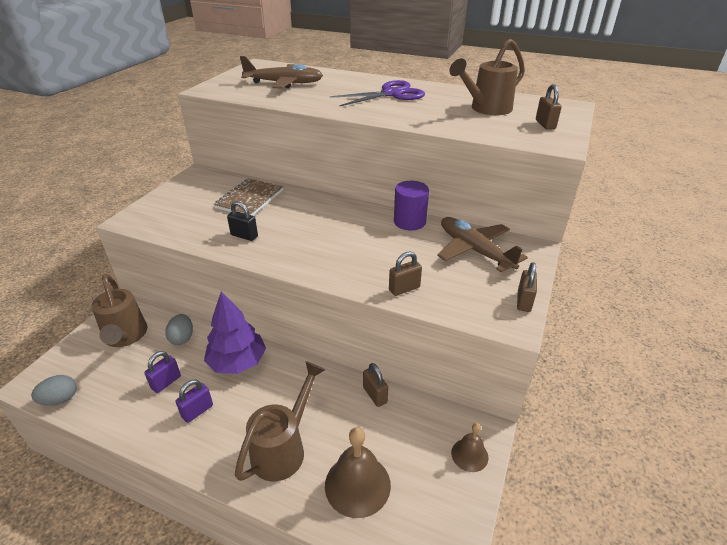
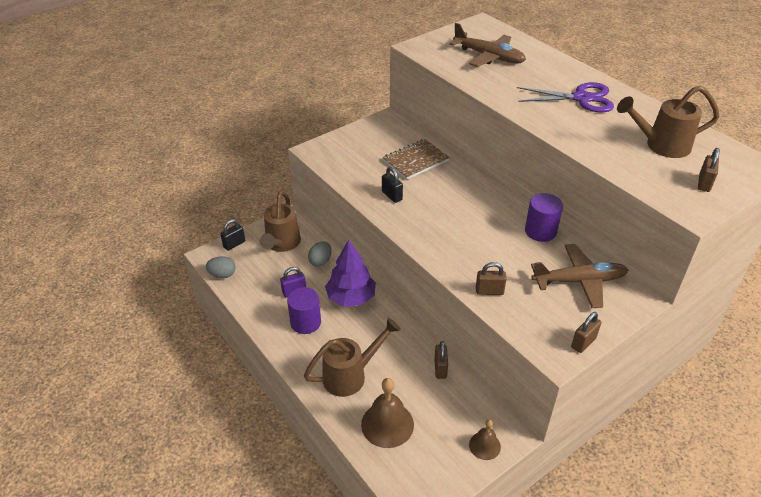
camera: 30 degrees right, 5 degrees up
purple padlock [175,379,213,423] -> purple cylinder [287,287,321,334]
brown plane [437,217,528,272] -> brown plane turned 90 degrees clockwise [531,244,628,308]
none -> black padlock [220,219,245,251]

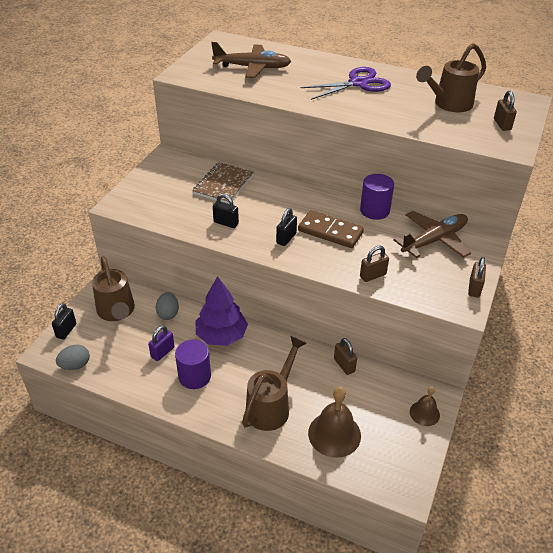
camera: 30 degrees left, 0 degrees up
none -> black padlock [276,208,297,246]
none -> brown domino [298,210,364,248]

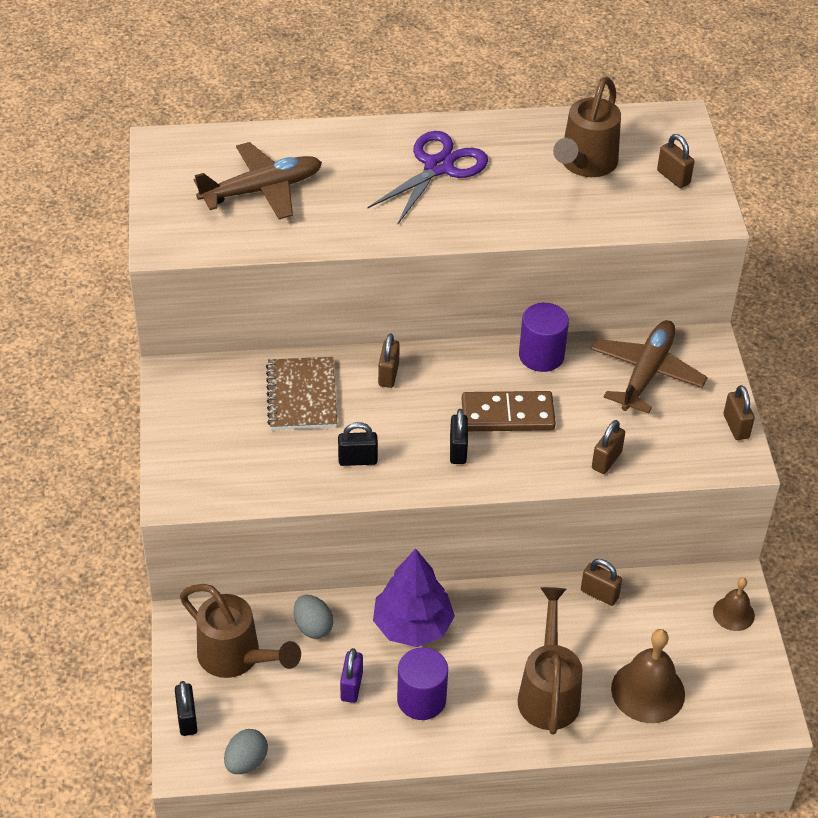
camera: 30 degrees left, 5 degrees up
none -> brown padlock [378,333,400,388]

